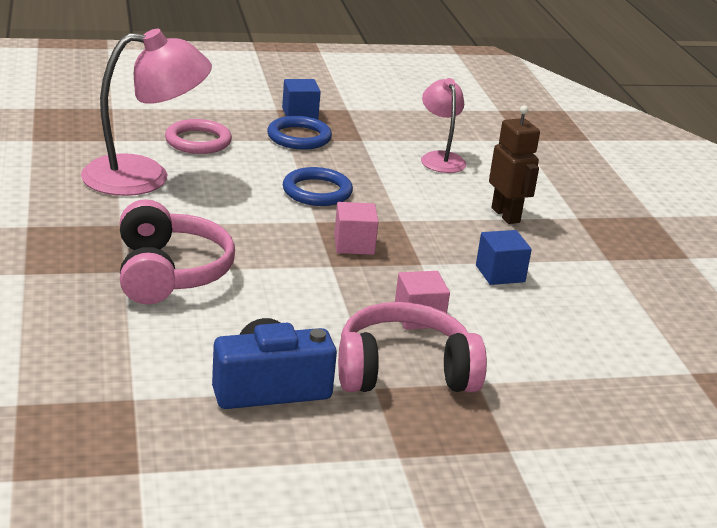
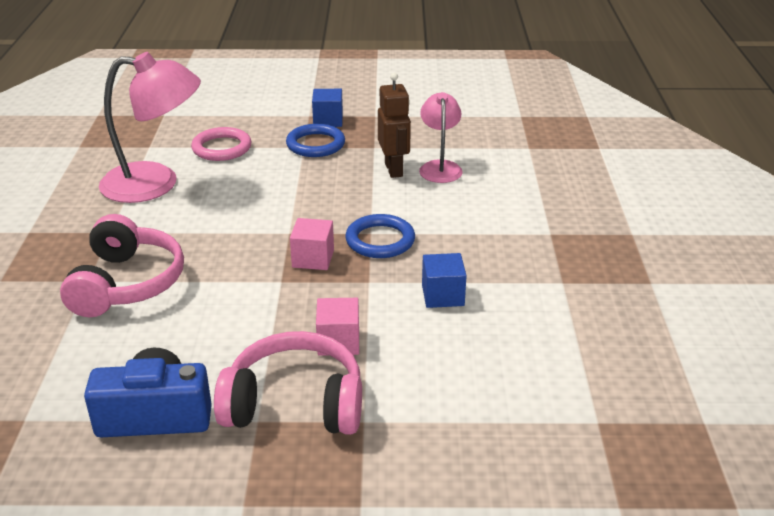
camera: 15 degrees right, 5 degrees up
blue ring [283,167,353,206] -> blue ring moved to [345,214,415,258]
brown robot [489,105,540,224] -> brown robot moved to [378,73,411,178]

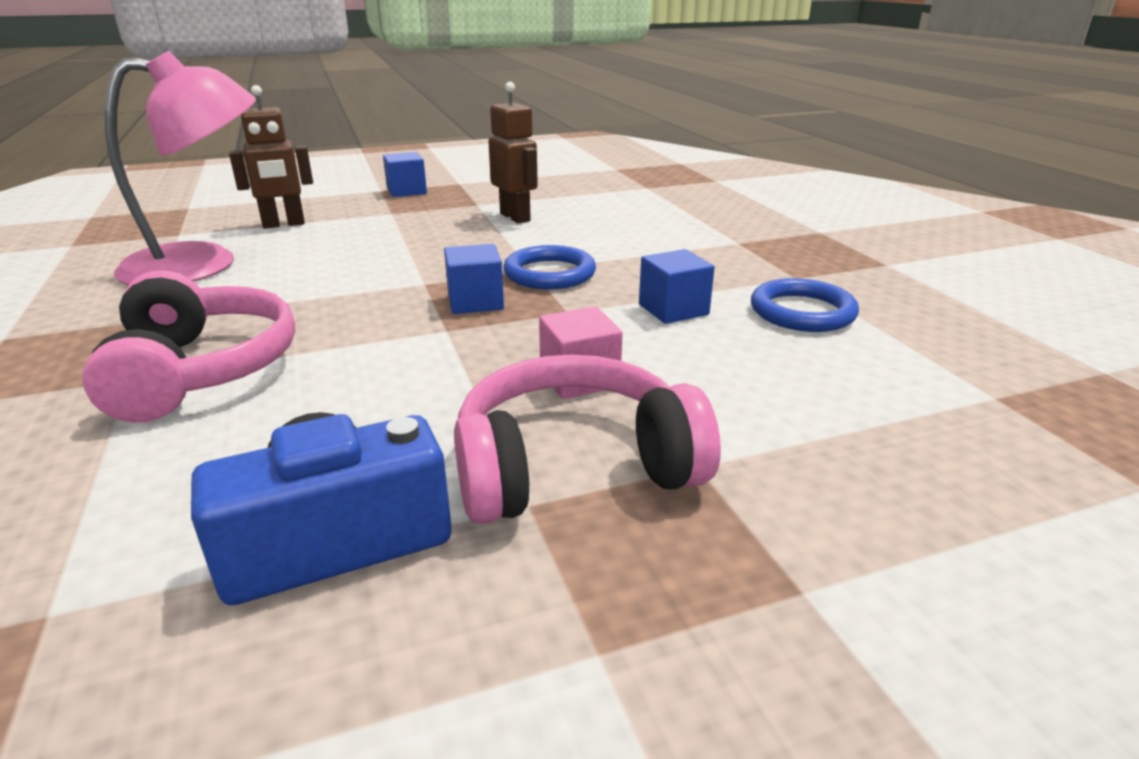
camera: 20 degrees left, 5 degrees down
pink ring [191,127,252,161] -> brown robot [229,85,313,228]
blue ring [286,124,345,157] -> blue ring moved to [751,278,859,332]
pink cube [290,218,334,270] -> blue cube [444,244,504,314]
pink lamp [419,92,463,183] -> none

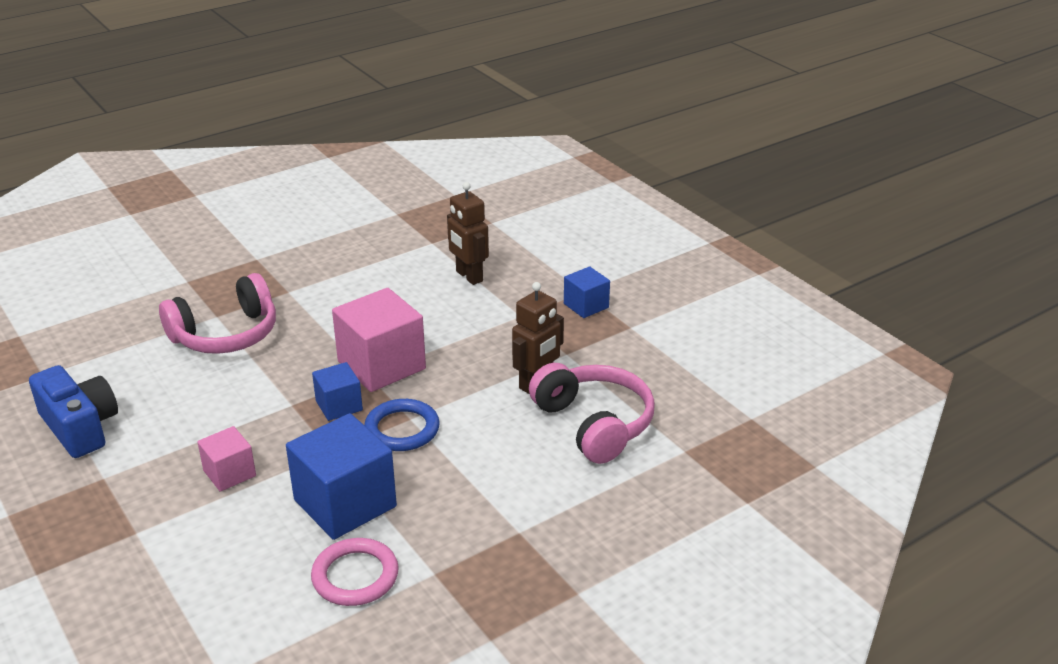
camera: 75 degrees right, 5 degrees up
pink lamp [105,51,256,285] -> none
pink headphones [454,354,721,524] -> pink headphones moved to [529,363,655,464]
blue cube [639,249,715,324] -> blue cube [286,413,397,540], size x1.84
blue ring [751,278,859,332] -> pink ring [311,538,399,606]
none -> pink cube [332,288,426,392]

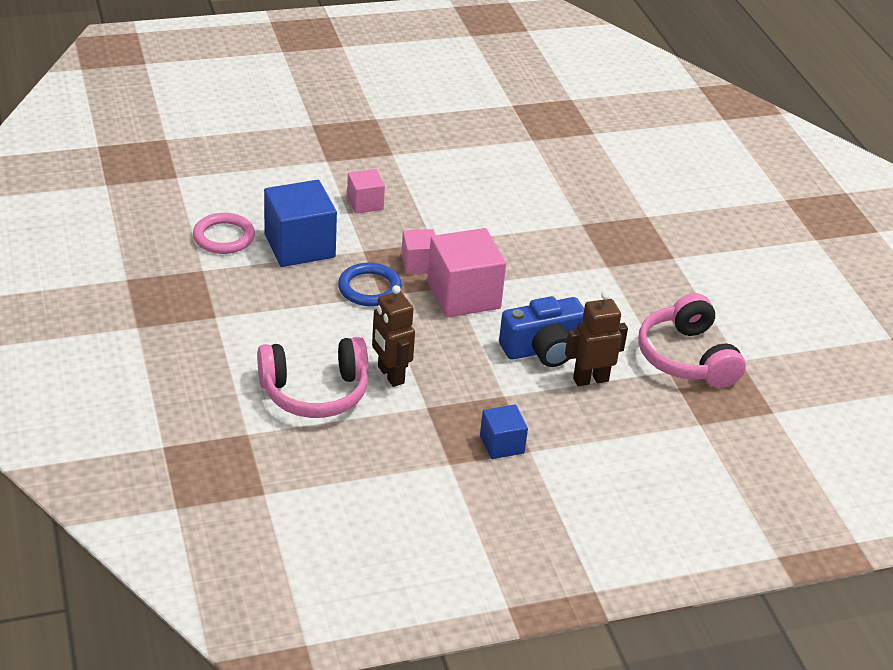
camera: 105 degrees right, 5 degrees up
blue camera [29,365,118,458] -> blue camera moved to [499,296,584,367]
pink headphones [159,273,276,354] -> pink headphones moved to [638,293,746,388]
blue cube [312,362,363,421] -> pink cube [401,229,435,274]

